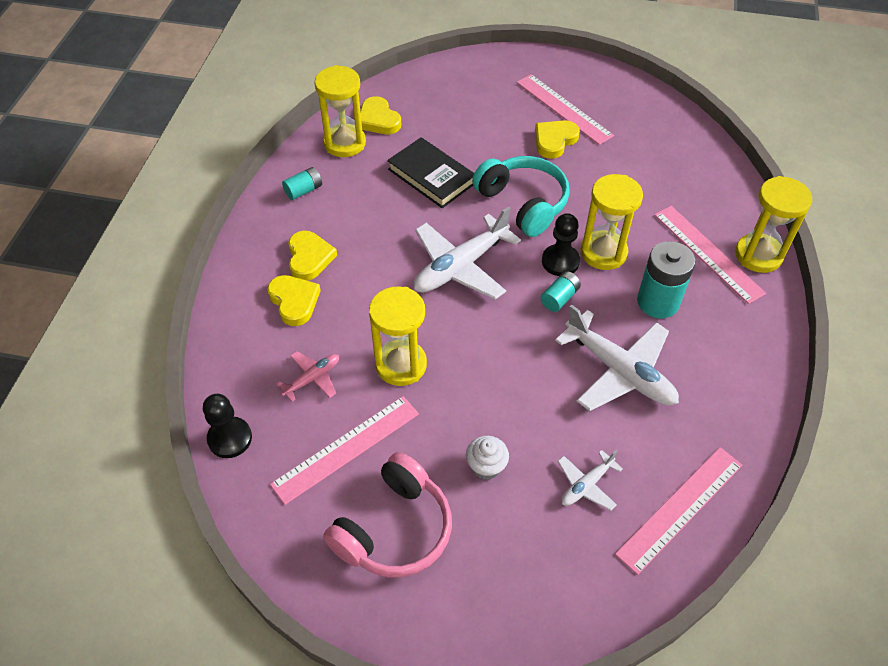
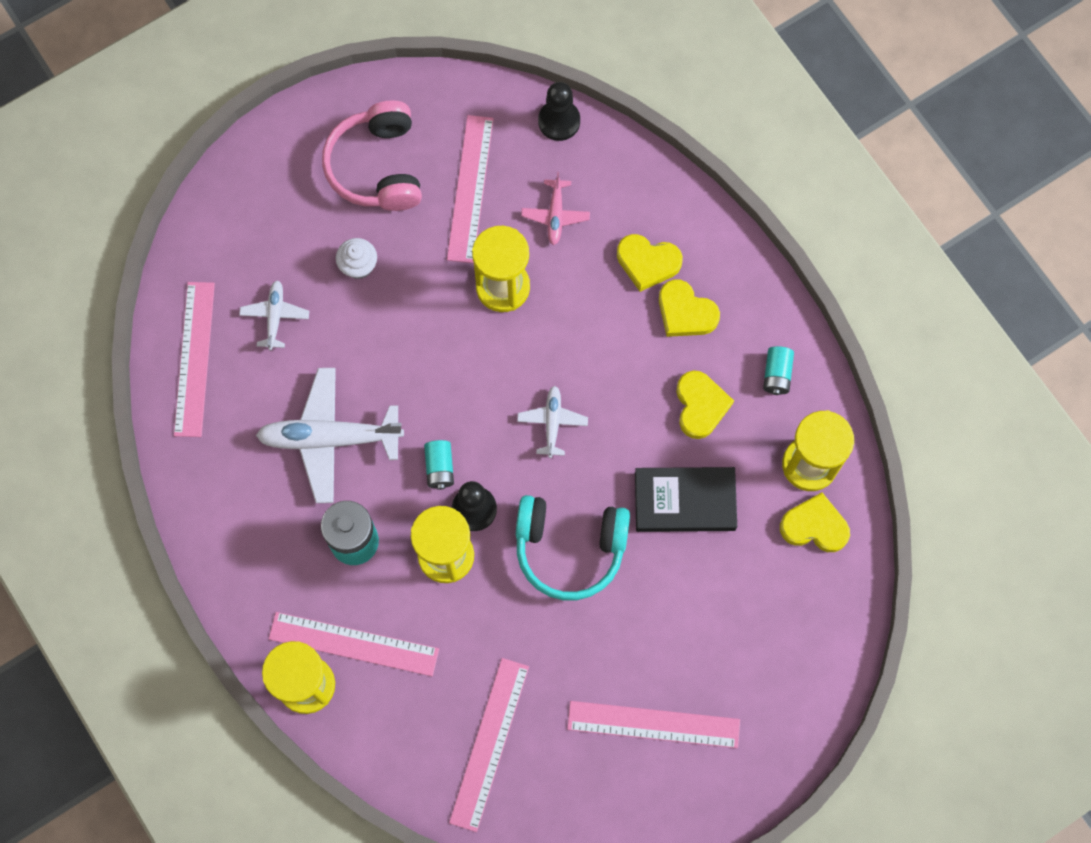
camera: 135 degrees right, 20 degrees up
white plane [414,207,521,300] -> white plane [517,386,588,458], size x0.51
yellow heart [535,120,580,159] -> yellow heart moved to [676,370,734,439]
none -> pink ruler [449,658,529,832]

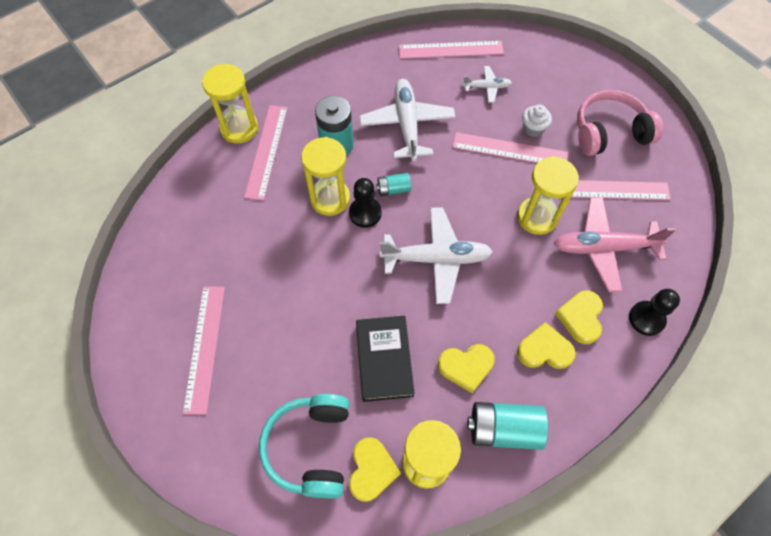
camera: 85 degrees right, 10 degrees down
pink ruler [449,658,529,832] -> pink ruler moved to [452,132,568,163]
turquoise headphones [516,495,630,600] -> turquoise headphones moved to [259,394,349,498]
white plane [517,386,588,458] -> white plane [380,207,493,304], size x1.96
pink plane [521,172,590,245] -> pink plane [553,197,676,292], size x1.96
black pawn [538,82,580,141] -> black pawn moved to [629,289,680,336]
yellow heart [659,279,720,337] -> yellow heart turned 60 degrees clockwise [517,322,576,369]
turquoise battery [763,346,794,395] -> turquoise battery [467,402,548,450], size x1.83

